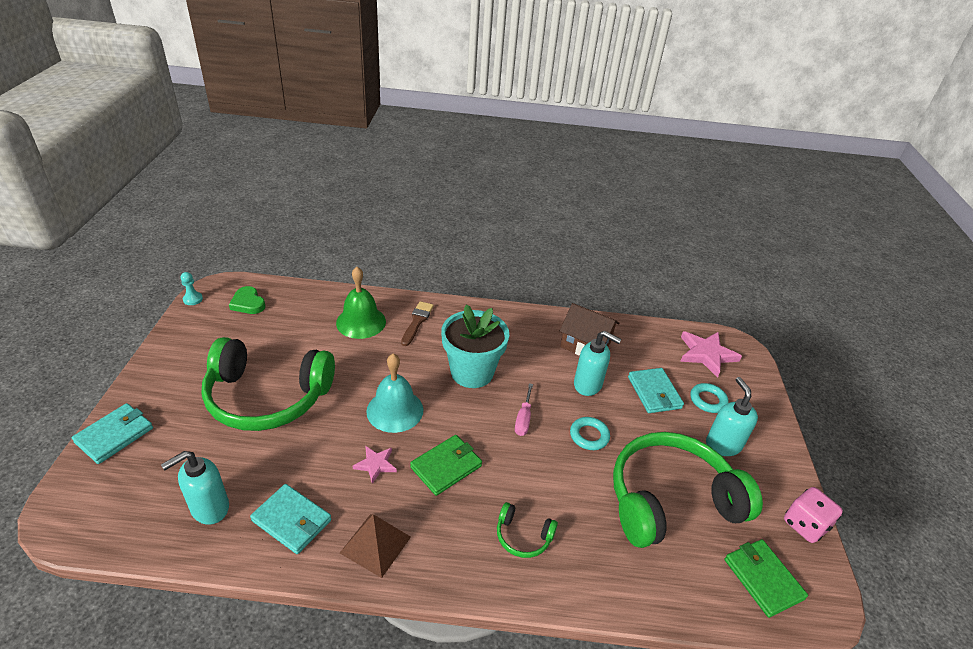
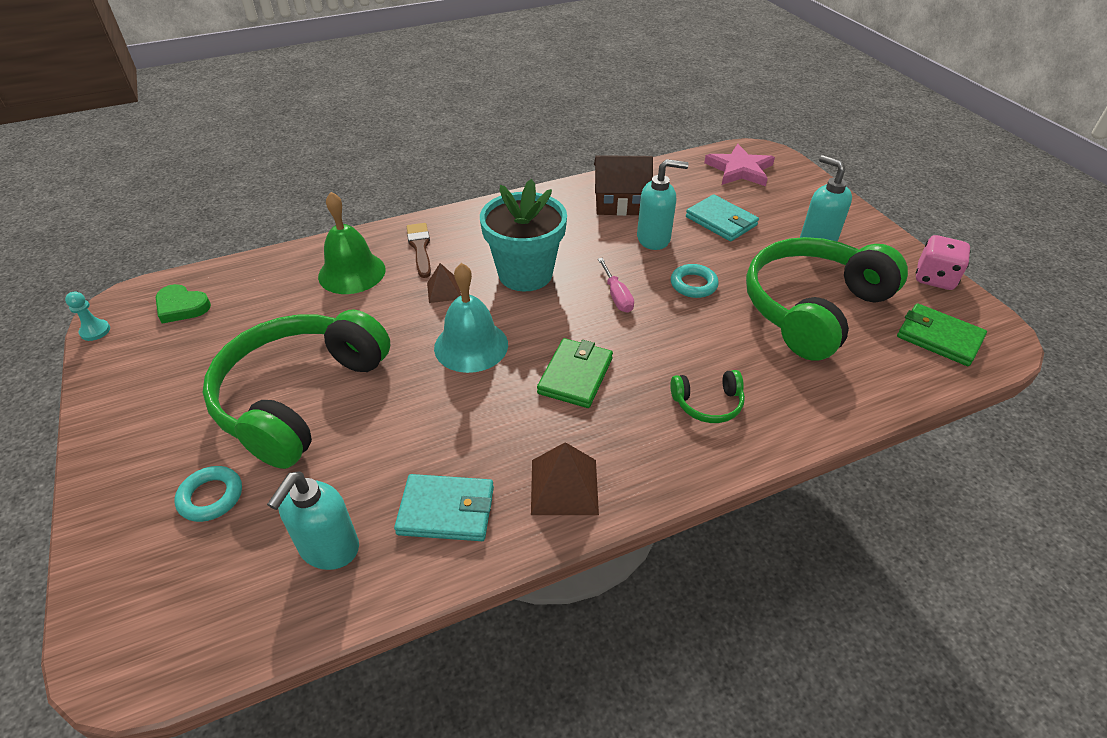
camera: 25 degrees left, 5 degrees up
turquoise wallet [72,403,153,464] -> none
green headphones [201,337,335,431] -> green headphones turned 135 degrees clockwise [202,310,390,469]
pink star [353,446,397,484] -> none
turquoise ring [690,383,729,413] -> turquoise ring moved to [175,466,242,522]
none -> brown pyramid [427,263,461,303]

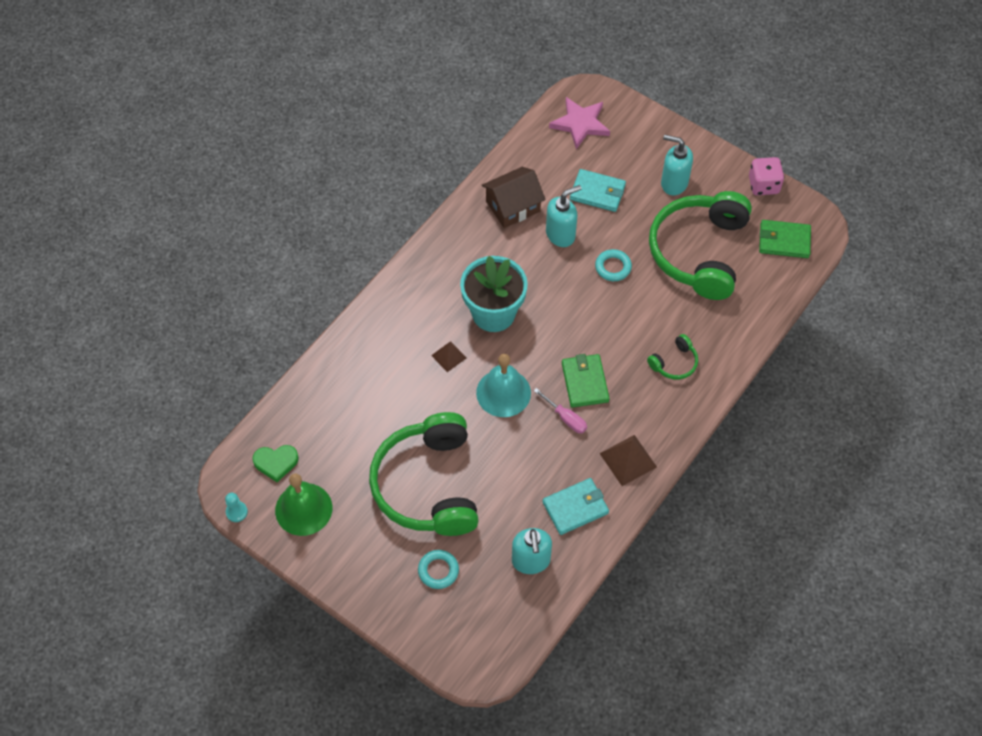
camera: 30 degrees left, 15 degrees up
green bell [318,192,386,294] -> green bell moved to [275,473,332,536]
brown brush [407,223,431,278] -> none
pink screwdriver [598,258,634,313] -> pink screwdriver moved to [534,388,587,433]

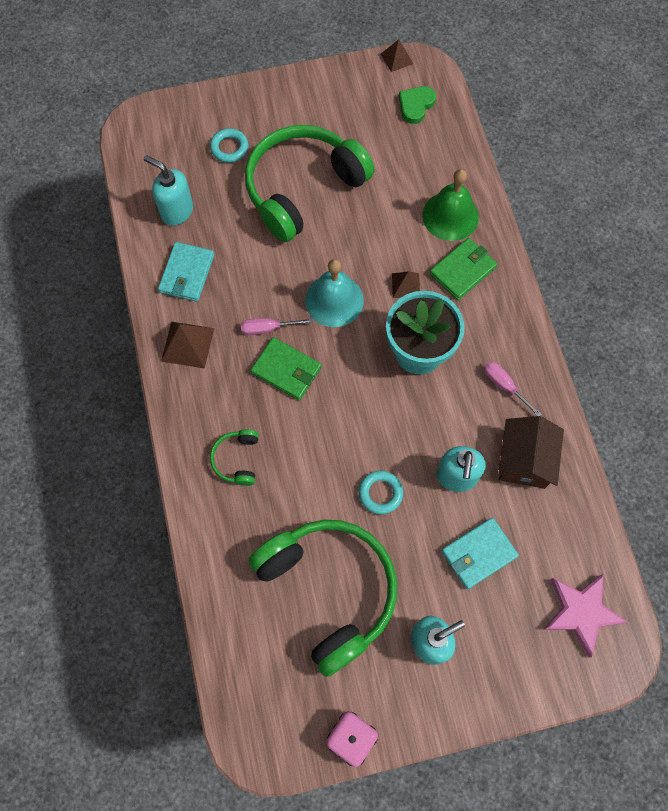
camera: 130 degrees right, 10 degrees up
turquoise pawn [225,493,248,522] -> brown pyramid [381,39,413,72]
green bell [275,473,332,536] -> green bell moved to [422,169,479,241]
green headphones [369,412,479,536] -> green headphones turned 75 degrees counterclockwise [245,125,374,242]
green wallet [759,220,811,258] -> green wallet moved to [430,238,497,300]
none -> pink screwdriver [484,362,542,416]

